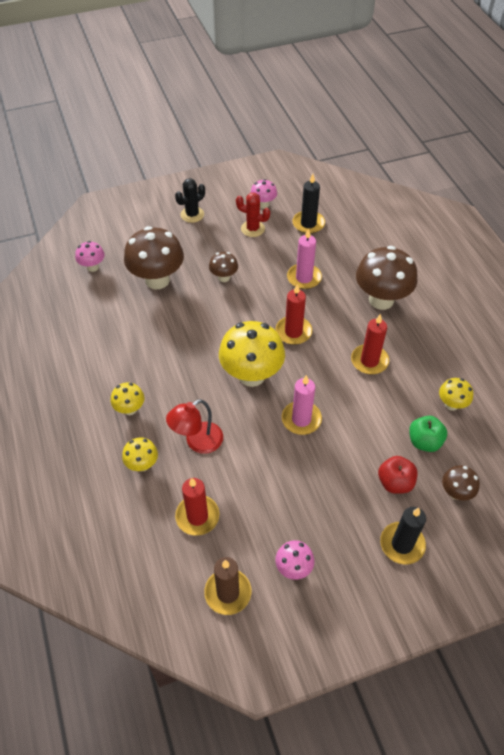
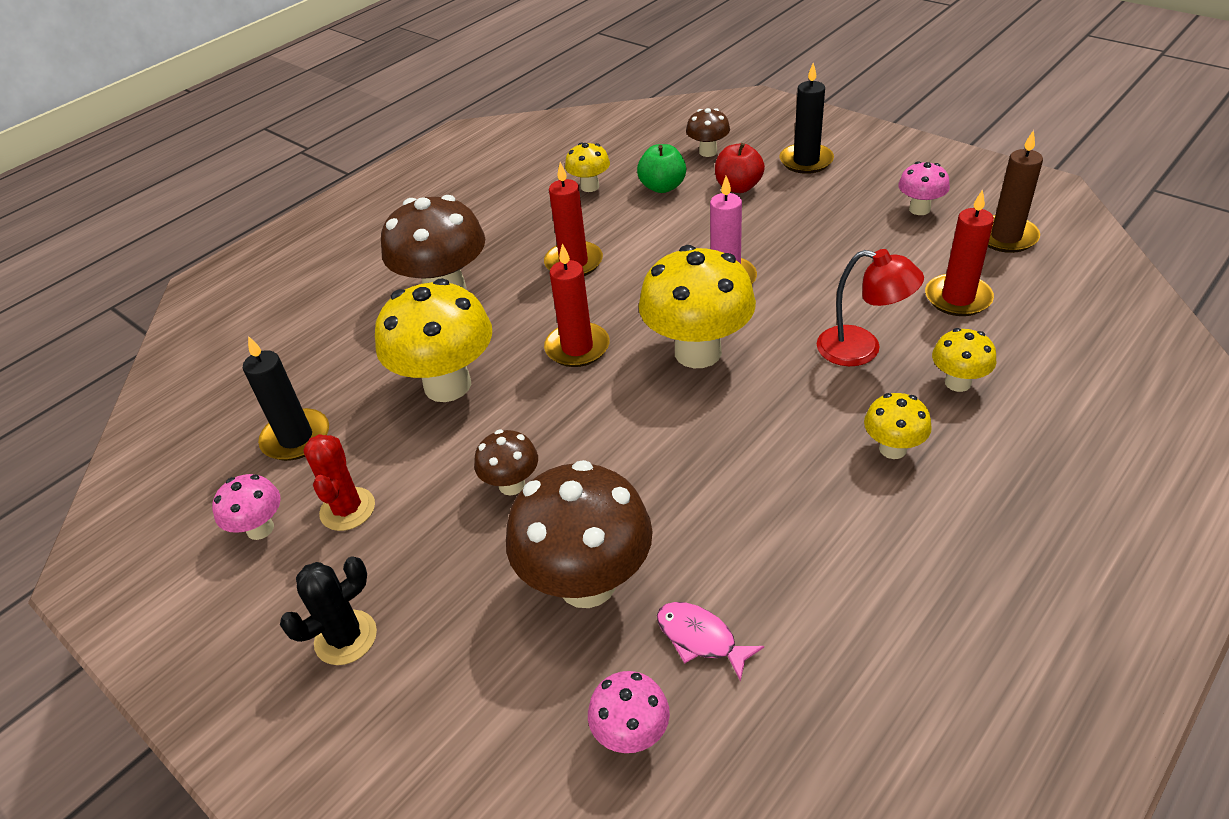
camera: 115 degrees left, 10 degrees down
black cactus [175,178,205,223] -> black cactus turned 60 degrees counterclockwise [280,556,377,665]
pink candle [287,228,322,289] -> yellow mushroom [375,279,492,402]
none -> pink fish [657,602,764,682]

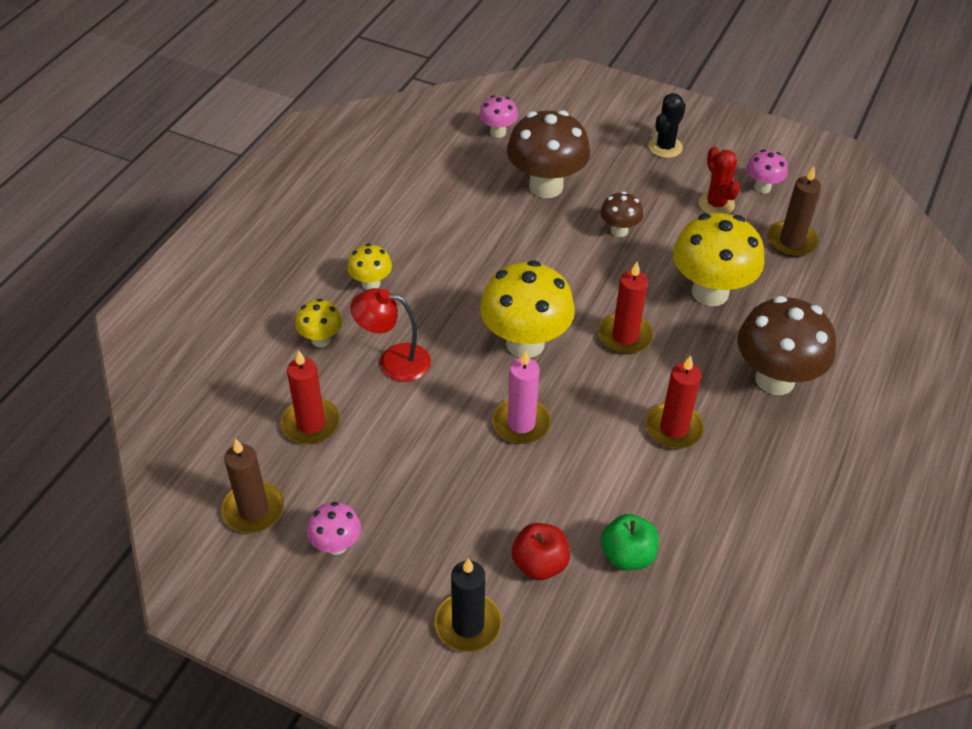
camera: 160 degrees right, 5 degrees up
black candle [243,336,329,461] -> brown candle [767,166,821,257]
yellow mushroom [565,142,610,192] -> none
pink fish [657,602,764,682] -> none
brown mushroom [686,108,730,157] -> none

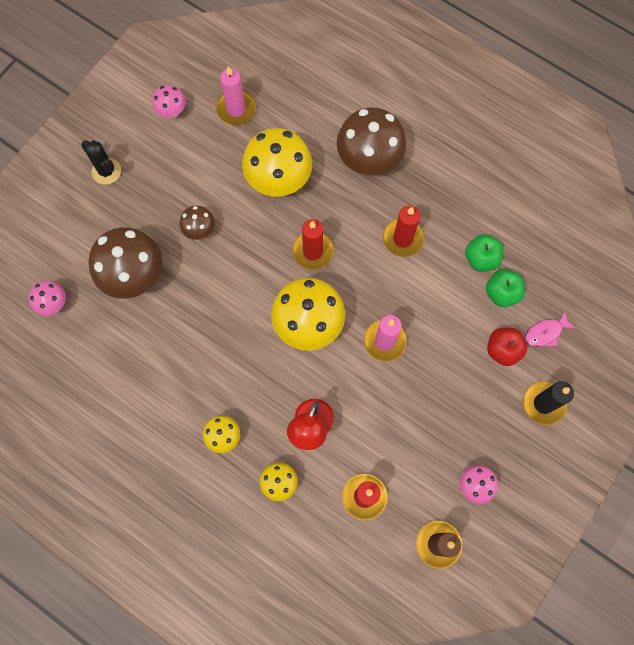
camera: 80 degrees left, 25 degrees up
red cactus [698,147,740,214] -> none
brown candle [767,166,821,257] -> pink candle [216,66,256,125]
none -> green apple [465,234,504,272]
none -> pink fish [525,311,576,347]

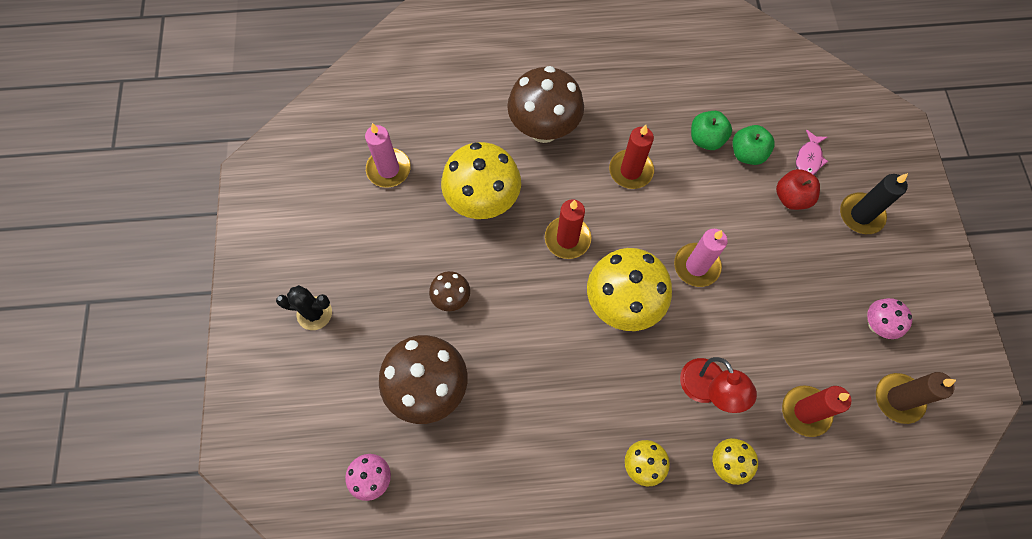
camera: 40 degrees left, 5 degrees down
pink mushroom [152,85,186,118] -> none

